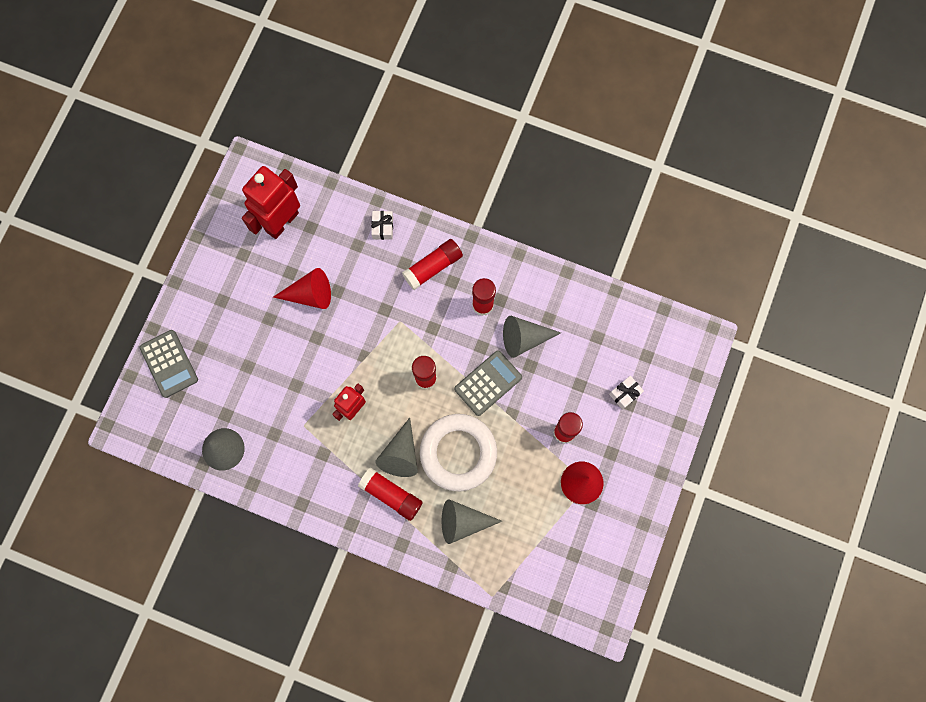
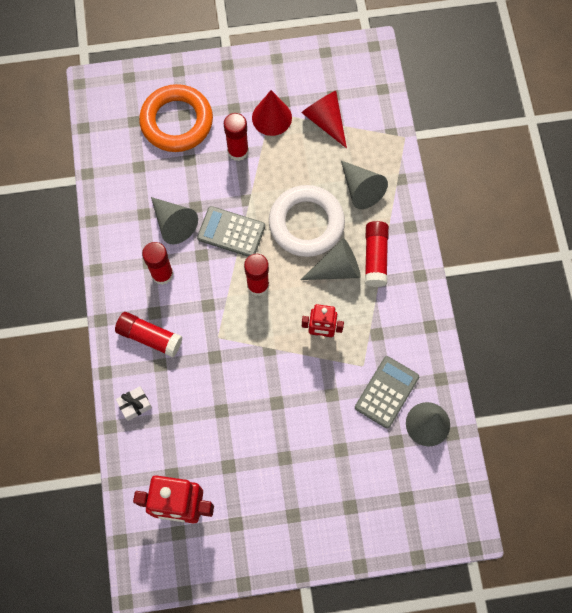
camera: 120 degrees left, 5 degrees down
grey calculator [139,330,198,398] -> grey calculator moved to [355,356,419,428]
red cone [273,268,331,309] -> red cone moved to [301,91,347,148]
white gift [609,376,644,410] -> orange ring [139,84,213,152]

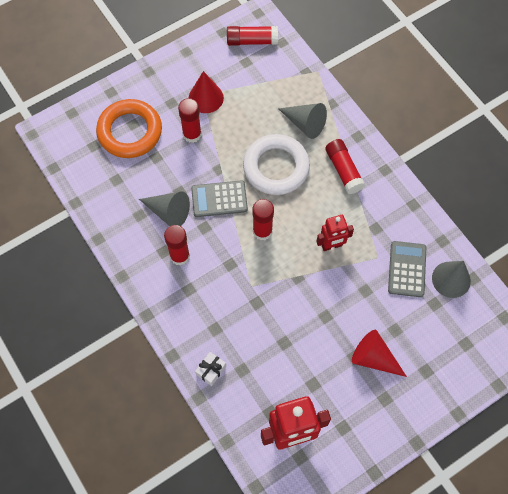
camera: 25 degrees left, 5 degrees down
red glue stick [115,312,182,357] -> red glue stick moved to [227,26,278,46]
red cone [301,91,347,148] -> red cone moved to [352,330,407,377]
grey cone [301,238,361,280] -> none

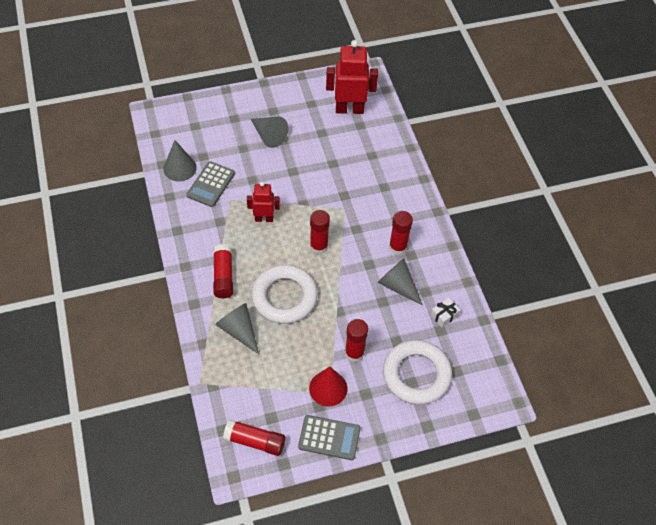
camera: 165 degrees left, 10 degrees down
orange ring [96,99,162,158] -> white ring [383,340,452,405]
grey calculator [191,180,248,217] -> grey calculator moved to [298,415,361,460]
white gift [195,352,226,386] -> white gift moved to [431,298,461,327]
red cone [352,330,407,377] -> grey cone [251,117,288,148]

